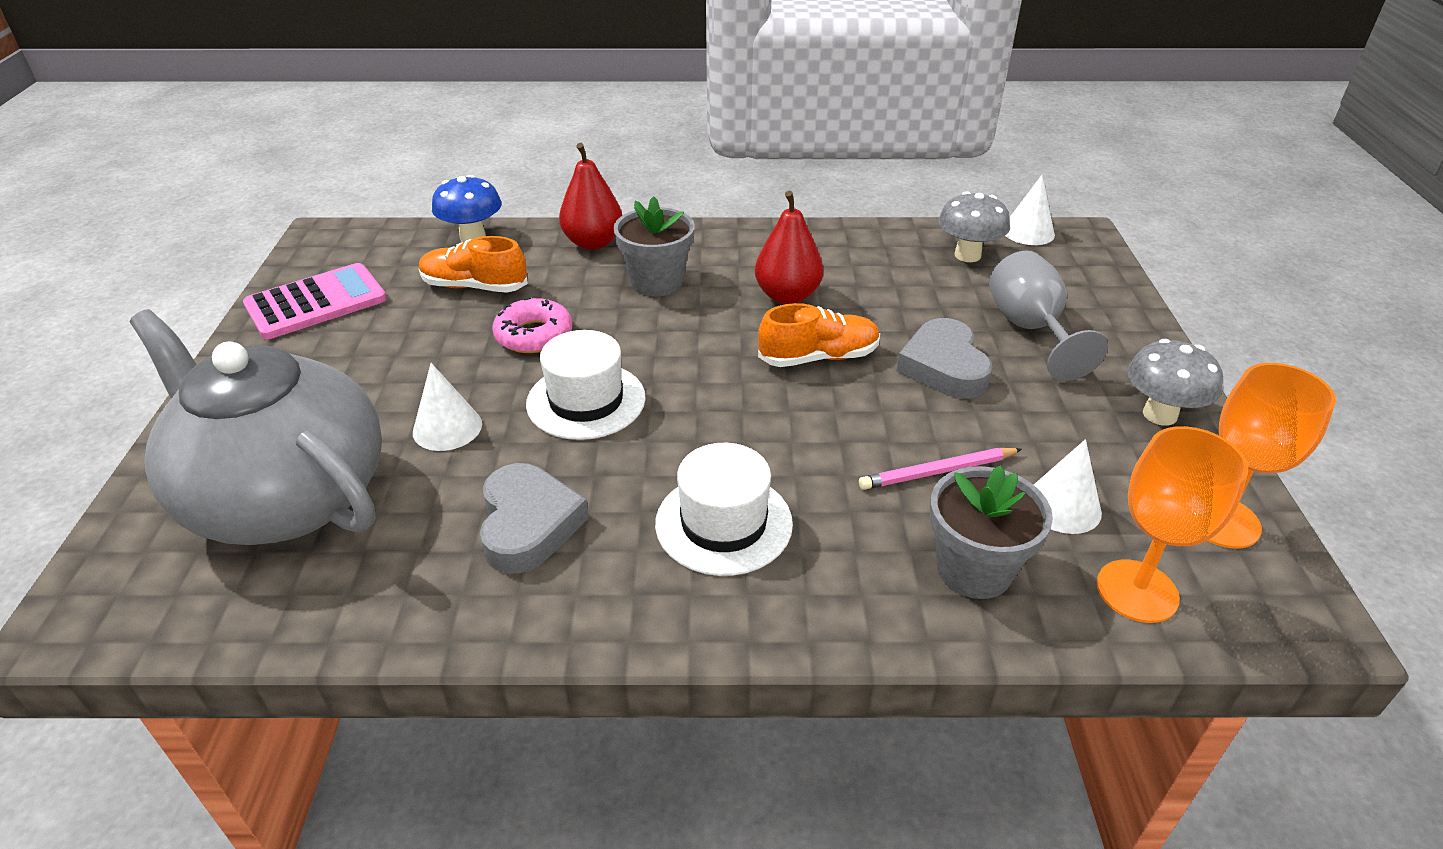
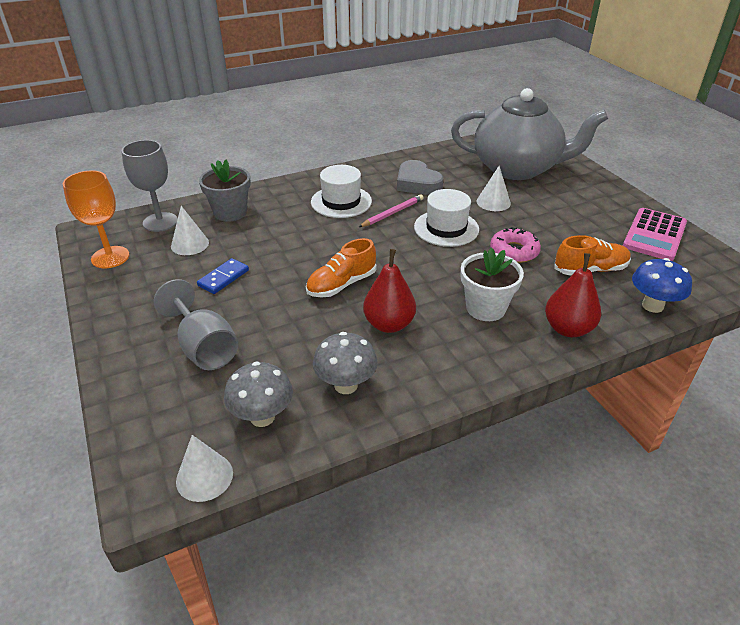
camera: 155 degrees right, 0 degrees up
grey flower pot [613,196,695,296] -> white flower pot [461,247,524,321]
pink pencil [859,448,1022,490] -> pink pencil moved to [359,194,423,227]
grey heart [896,318,993,399] -> none
orange goblet [1097,426,1248,623] -> grey goblet [121,140,178,232]
grey mushroom [1127,339,1223,426] -> grey mushroom moved to [313,332,378,394]
none -> blue domino [197,258,249,294]

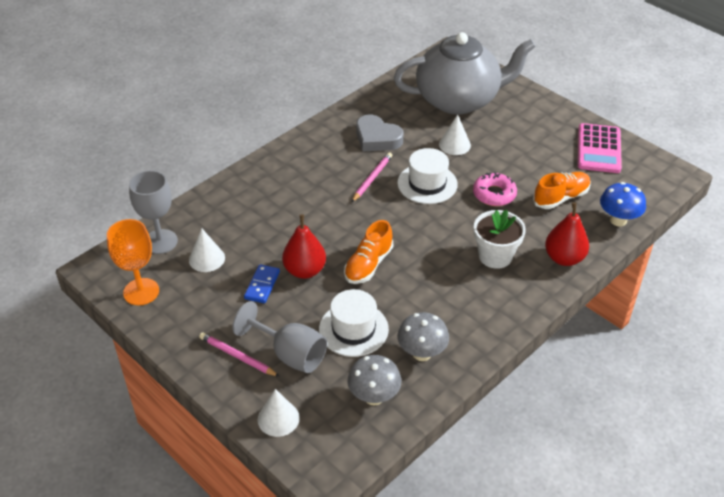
camera: 20 degrees left, 5 degrees up
white cone [176,435,233,502] -> white cone moved to [258,389,300,437]
grey flower pot [199,160,251,222] -> none
white hat [311,165,372,218] -> white hat moved to [319,289,389,357]
red pear [363,249,416,333] -> red pear moved to [282,214,326,279]
none -> pink pencil [199,332,280,377]

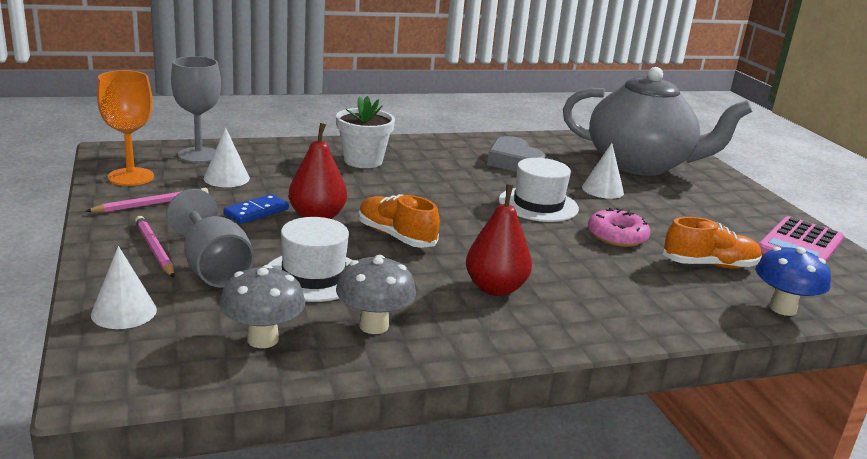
camera: 25 degrees right, 20 degrees down
orange shoe [344,220,393,284] -> orange shoe turned 75 degrees clockwise [358,194,440,248]
pink pencil [352,152,392,202] -> pink pencil moved to [86,188,209,213]
white flower pot [474,210,526,269] -> white flower pot moved to [336,96,395,168]
red pear [545,202,589,266] -> red pear moved to [466,184,532,296]

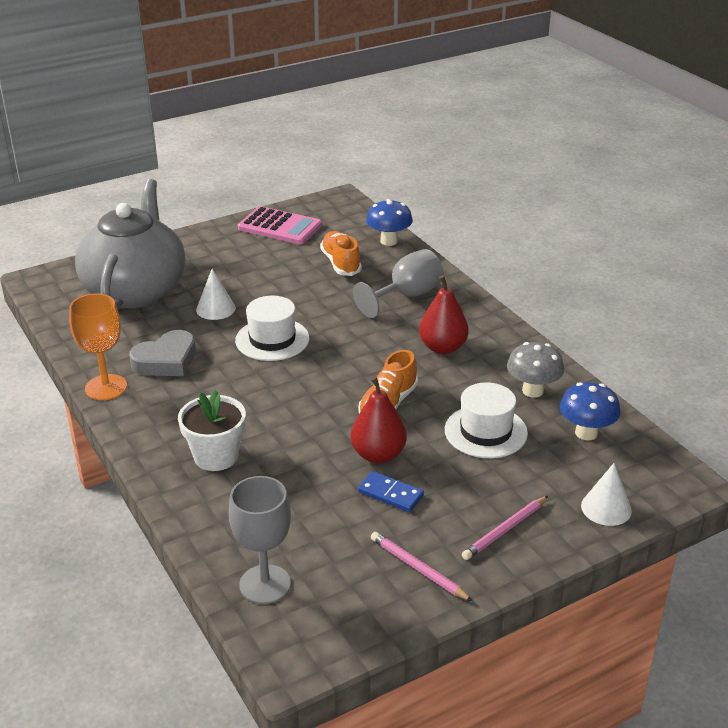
camera: 100 degrees left, 10 degrees up
orange goblet [97,70,154,186] -> orange goblet moved to [69,293,127,400]
grey goblet [166,189,254,288] -> grey goblet moved to [353,249,444,318]
white cone [204,127,250,187] -> none
grey mushroom [219,265,305,348] -> blue mushroom [560,382,621,440]
pink donut [588,208,650,247] -> none

